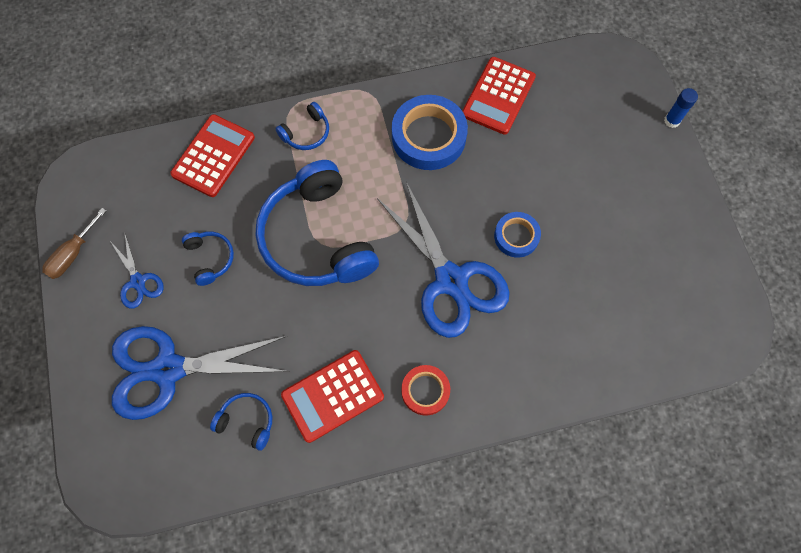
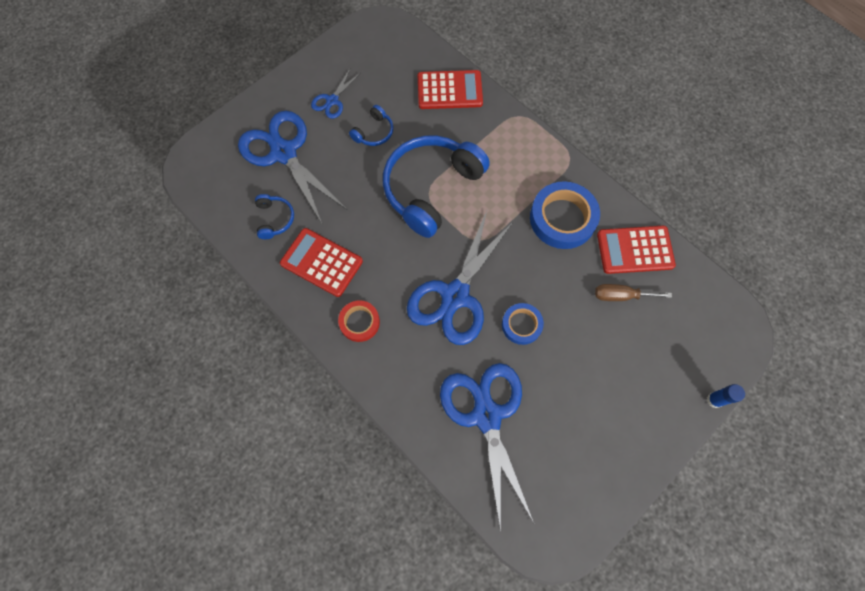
camera: 60 degrees right, 0 degrees up
brown screwdriver [42,208,107,279] -> brown screwdriver moved to [595,284,672,301]
blue headphones [275,102,329,150] -> none
none -> blue scissors [440,363,534,533]

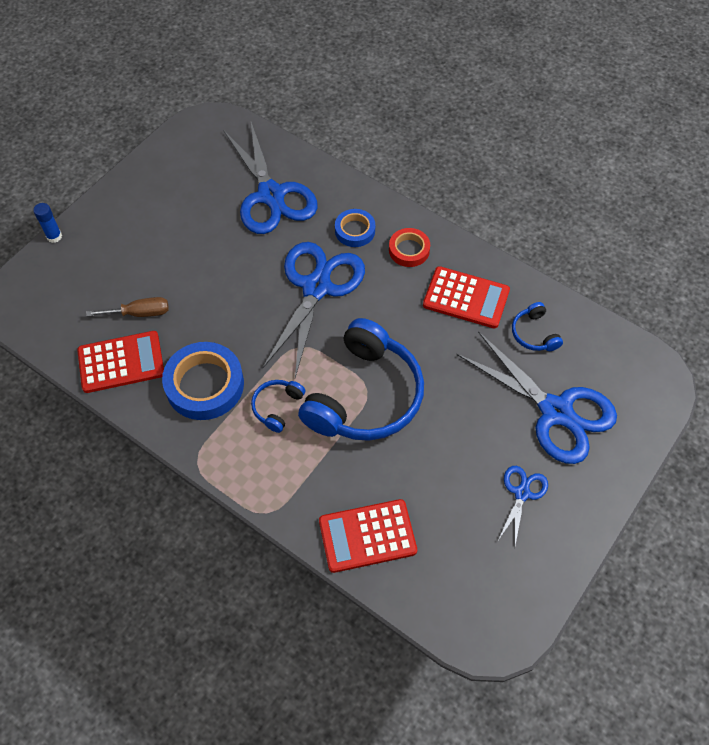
camera: 170 degrees right, 10 degrees down
blue headphones [349,105,393,146] -> blue headphones moved to [251,380,306,433]
blue tape [502,303,544,345] -> blue tape moved to [335,209,375,247]

